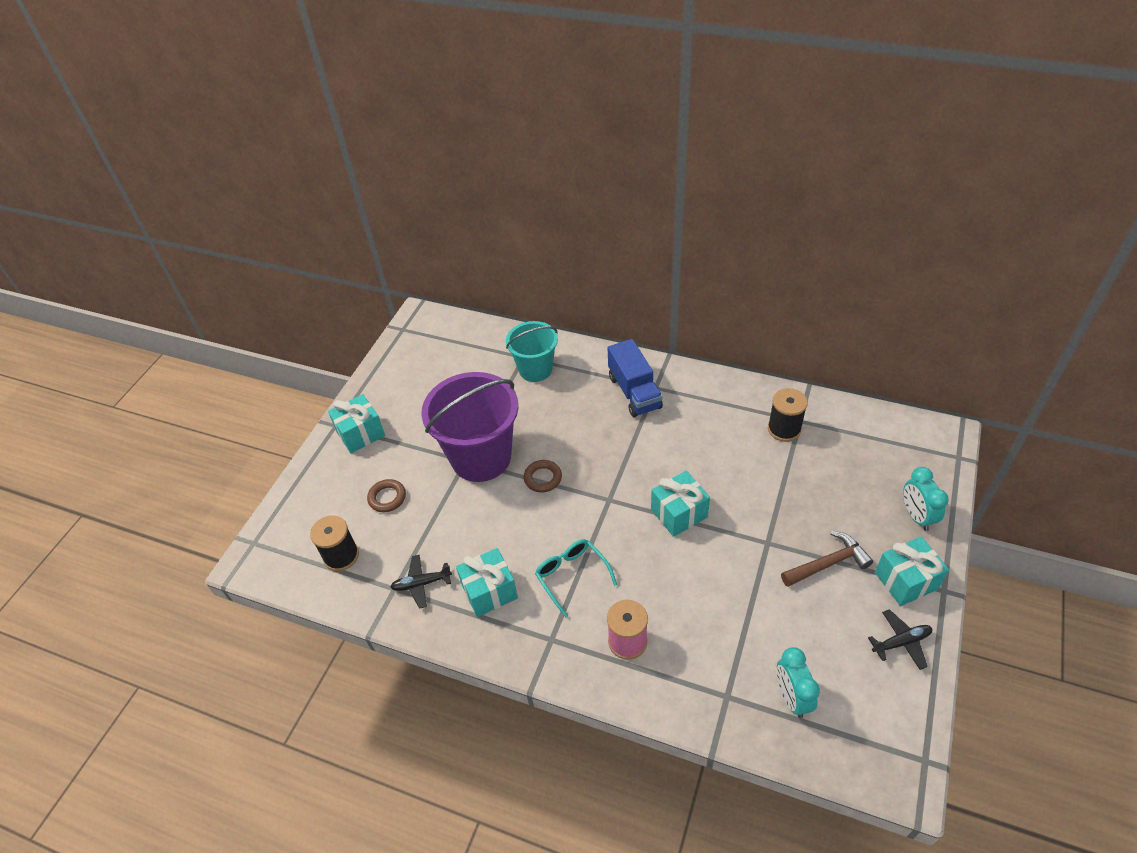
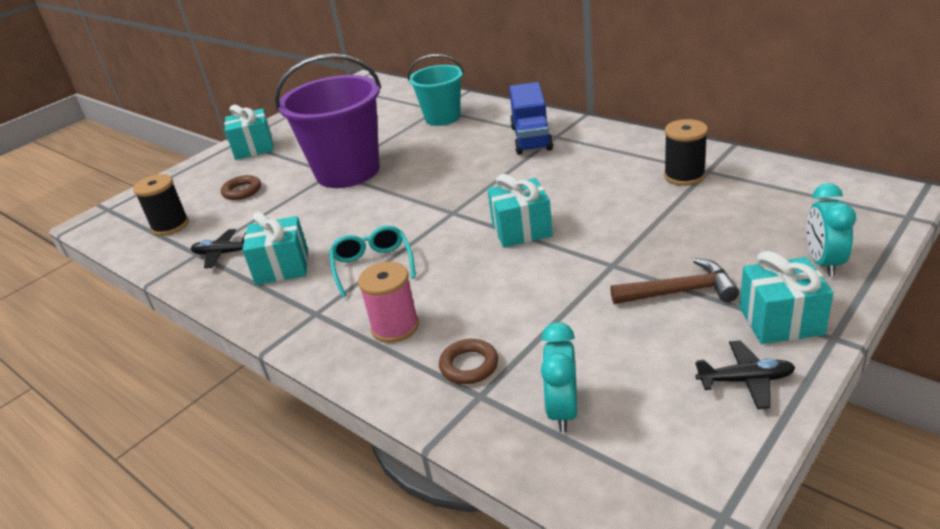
camera: 20 degrees right, 15 degrees down
brown ring [524,460,562,492] -> brown ring moved to [439,339,498,384]

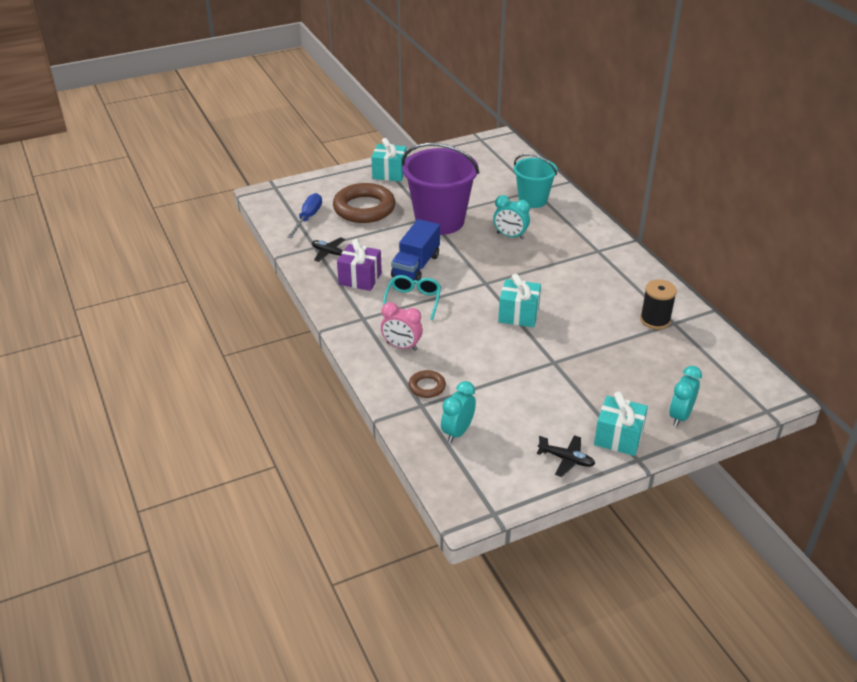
camera: 20 degrees right, 5 degrees up
black spool [133,174,189,236] -> blue screwdriver [287,193,322,238]
brown ring [221,175,261,200] -> brown ring [333,183,395,223], size x2.11
turquoise gift [242,212,308,285] -> purple gift [337,239,382,291]
pink spool [358,262,419,343] -> pink clock [381,302,423,351]
blue truck [509,82,553,155] -> blue truck moved to [391,219,440,281]
brown hammer [610,258,739,304] -> none
none -> turquoise clock [493,195,530,239]

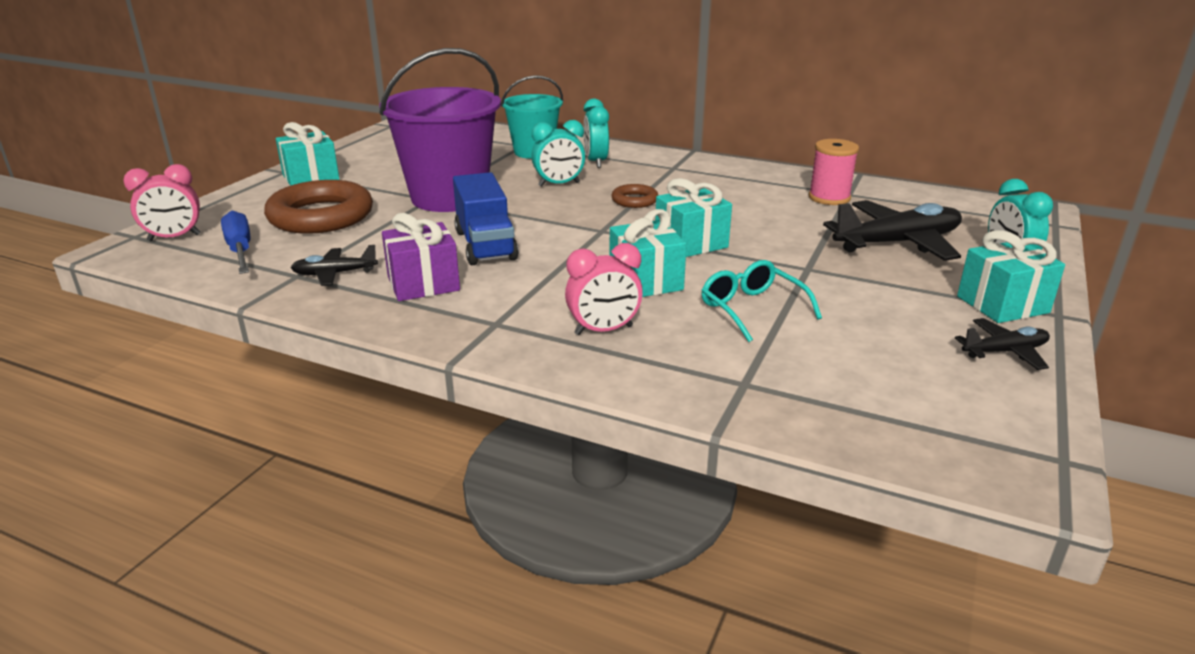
camera: 40 degrees left, 10 degrees down
turquoise glasses [383,275,441,320] -> turquoise glasses moved to [701,260,822,342]
brown ring [409,370,446,398] -> brown ring moved to [611,184,659,208]
turquoise clock [441,381,476,443] -> turquoise clock moved to [583,98,609,168]
black spool [640,279,677,329] -> pink spool [809,139,859,205]
none -> pink clock [123,164,200,241]
none -> turquoise gift [609,209,687,297]
none -> black plane [823,200,962,261]

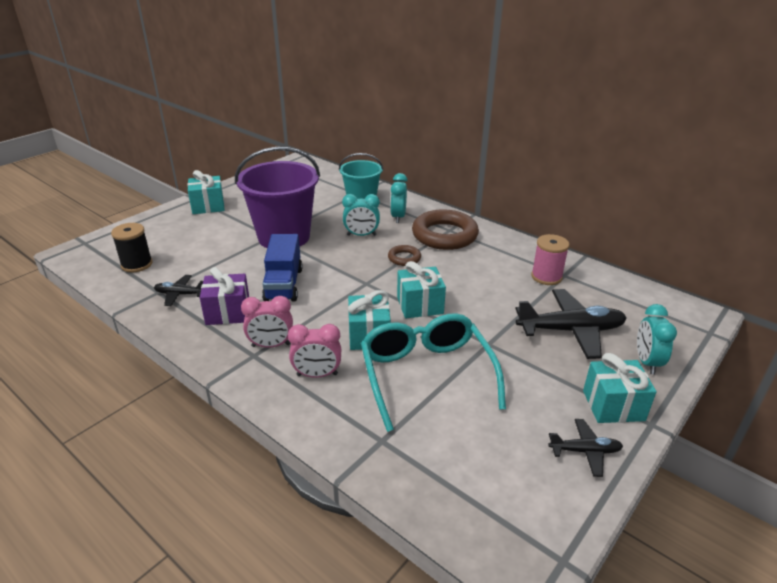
camera: 15 degrees right, 5 degrees up
pink clock [123,164,200,241] -> pink clock moved to [241,296,293,348]
blue screwdriver [221,211,250,274] -> black spool [111,223,153,273]
brown ring [264,180,373,234] -> brown ring moved to [412,209,479,250]
turquoise glasses [701,260,822,342] -> turquoise glasses [361,313,506,432], size x1.80

